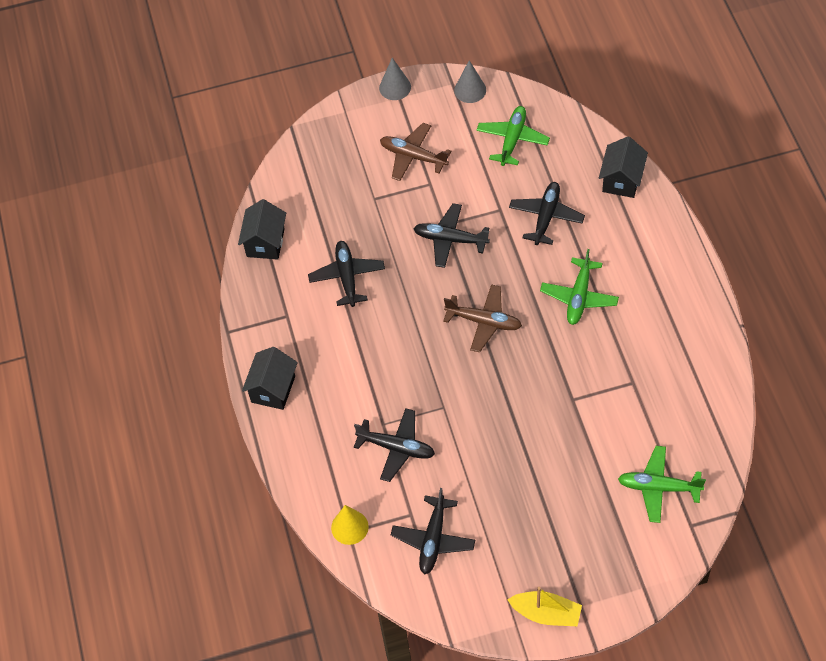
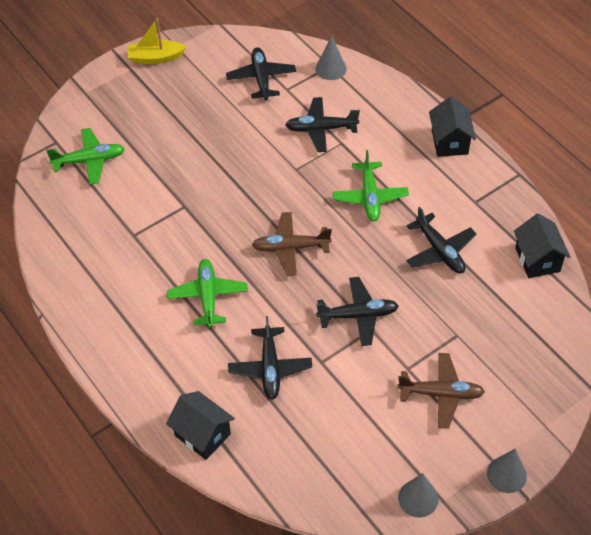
camera: 155 degrees right, 5 degrees down
yellow cone [331,505,369,545] -> grey cone [316,36,346,80]
green plane [477,106,550,166] -> green plane moved to [332,150,409,221]
black house [599,136,648,198] -> black house turned 45 degrees counterclockwise [166,391,235,460]

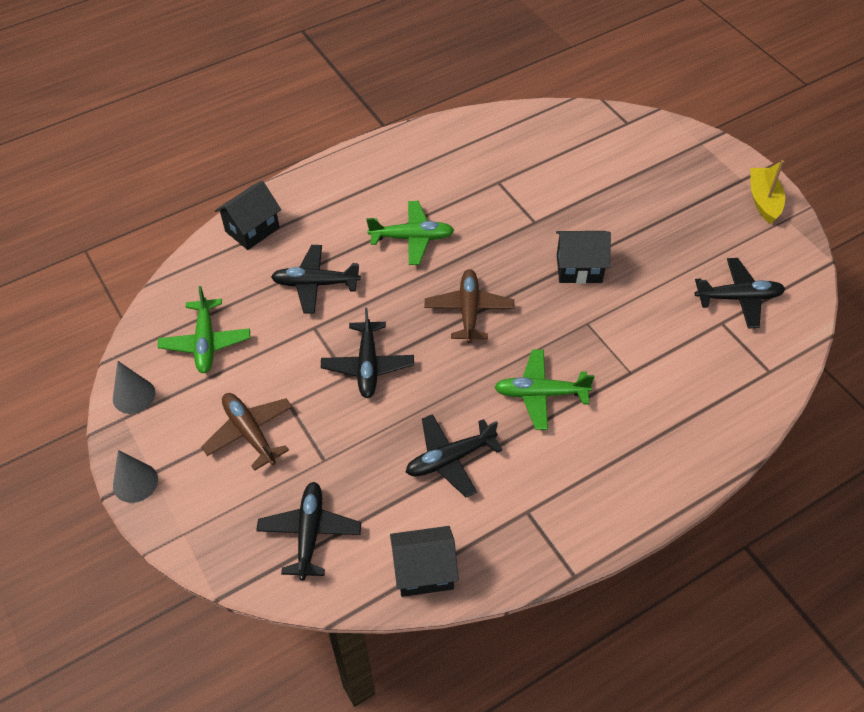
camera: 95 degrees right, 0 degrees up
green plane [46,128,124,185] -> green plane moved to [158,286,250,373]
black plane [285,97,360,152] -> black plane moved to [256,482,361,581]
grey cone [316,36,346,80] -> none
brown plane [397,353,485,429] -> brown plane turned 135 degrees clockwise [201,393,292,471]
black house [429,96,476,157] -> black house moved to [556,231,611,284]

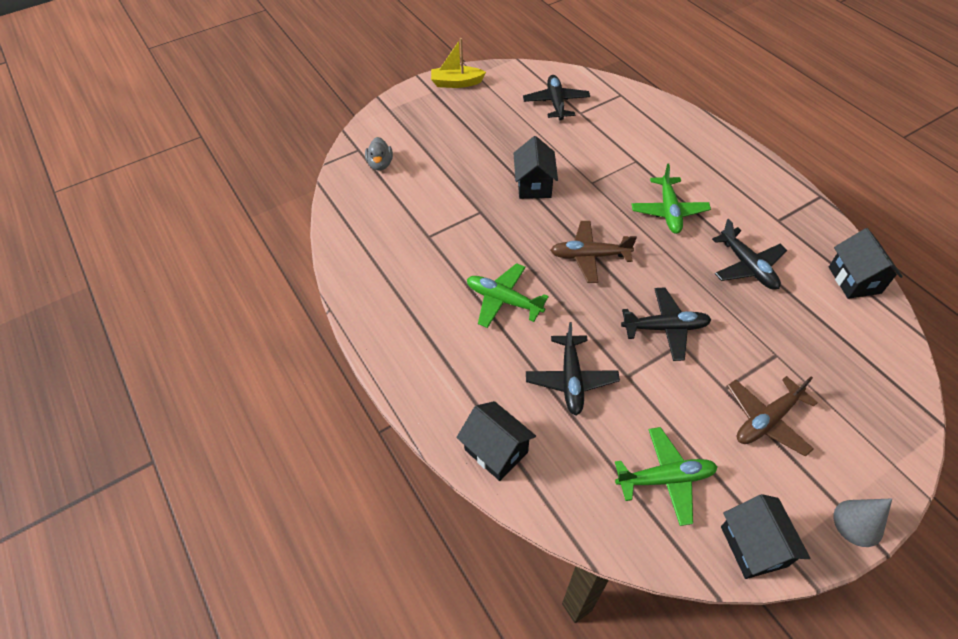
camera: 90 degrees left, 0 degrees up
grey cone [113,361,155,414] -> black house [721,494,810,579]
black plane [256,482,361,581] -> none
green plane [366,201,454,265] -> green plane turned 60 degrees counterclockwise [467,263,549,328]
none -> grey duck [365,137,393,170]

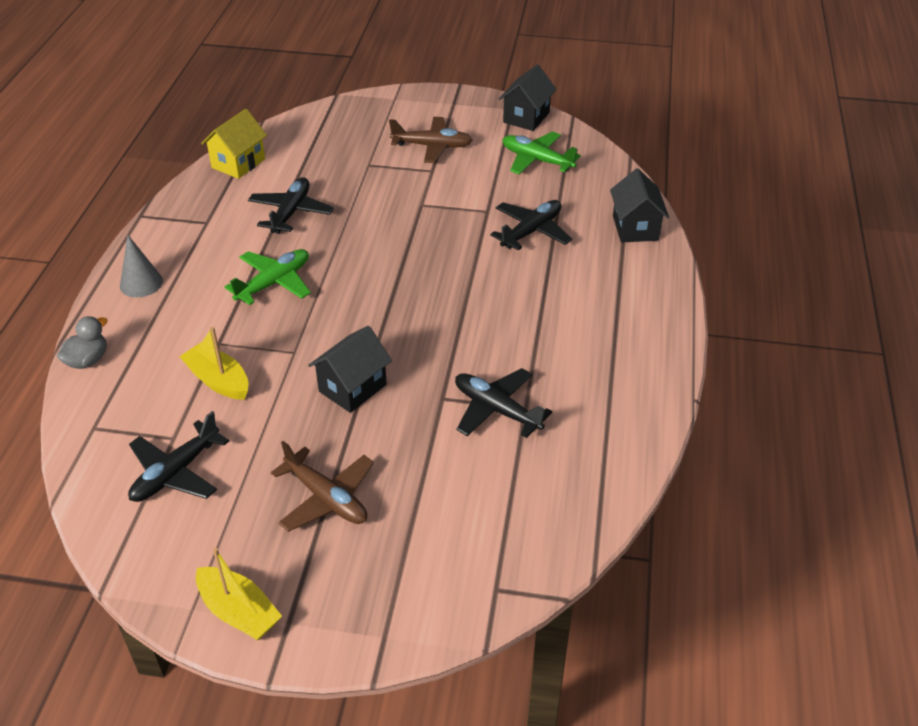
camera: 140 degrees left, 10 degrees down
grey duck [365,137,393,170] -> grey duck moved to [57,316,107,369]
green plane [467,263,549,328] -> none
brown plane [550,221,637,283] -> brown plane moved to [271,441,374,532]
black plane [621,287,711,361] -> black plane moved to [455,368,552,438]
black house [829,228,903,299] -> yellow house [201,109,267,179]
grey cone [833,498,892,547] -> grey cone moved to [120,235,163,297]
none -> yellow boat [179,327,249,400]

